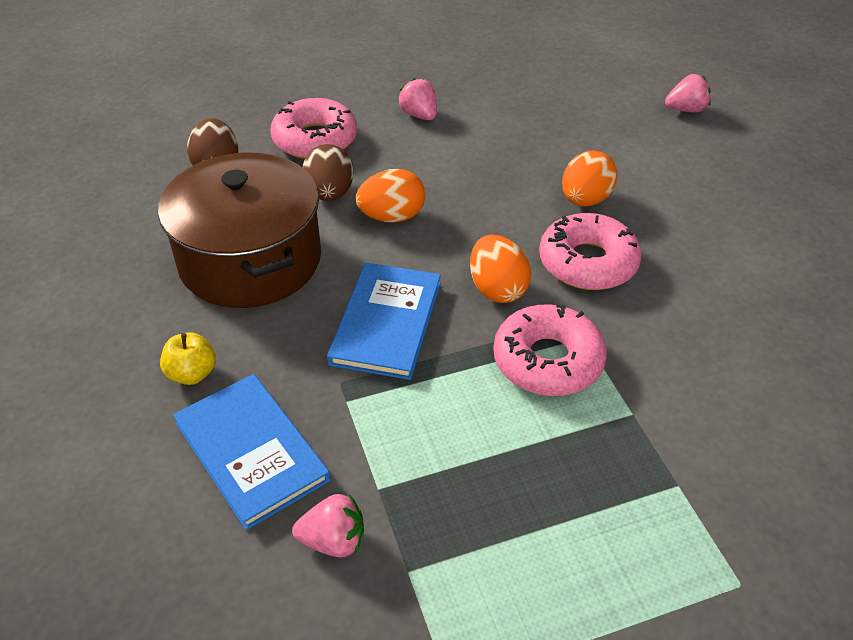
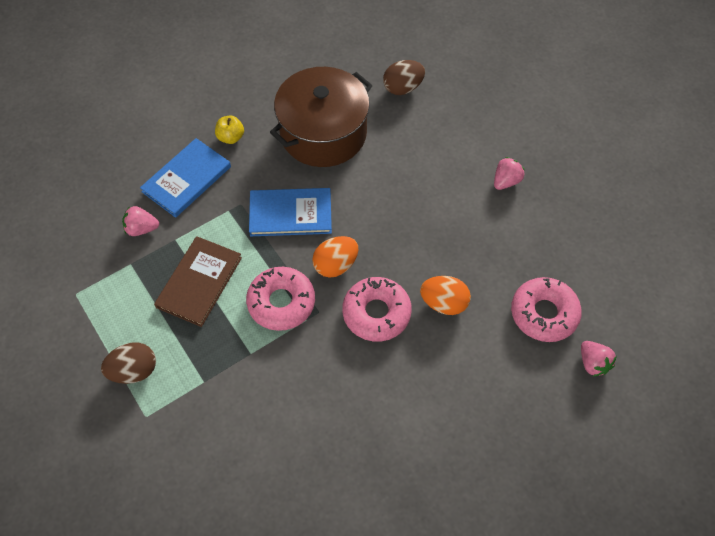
camera: 75 degrees right, 15 degrees up
pink donut [270,98,357,159] -> pink donut moved to [511,277,582,342]
pink strawberry [292,494,364,557] -> pink strawberry turned 105 degrees clockwise [122,206,159,236]
brown egg [302,144,354,201] -> brown egg moved to [101,342,156,384]
orange egg [356,169,426,222] -> none
none -> brown book [154,236,242,327]

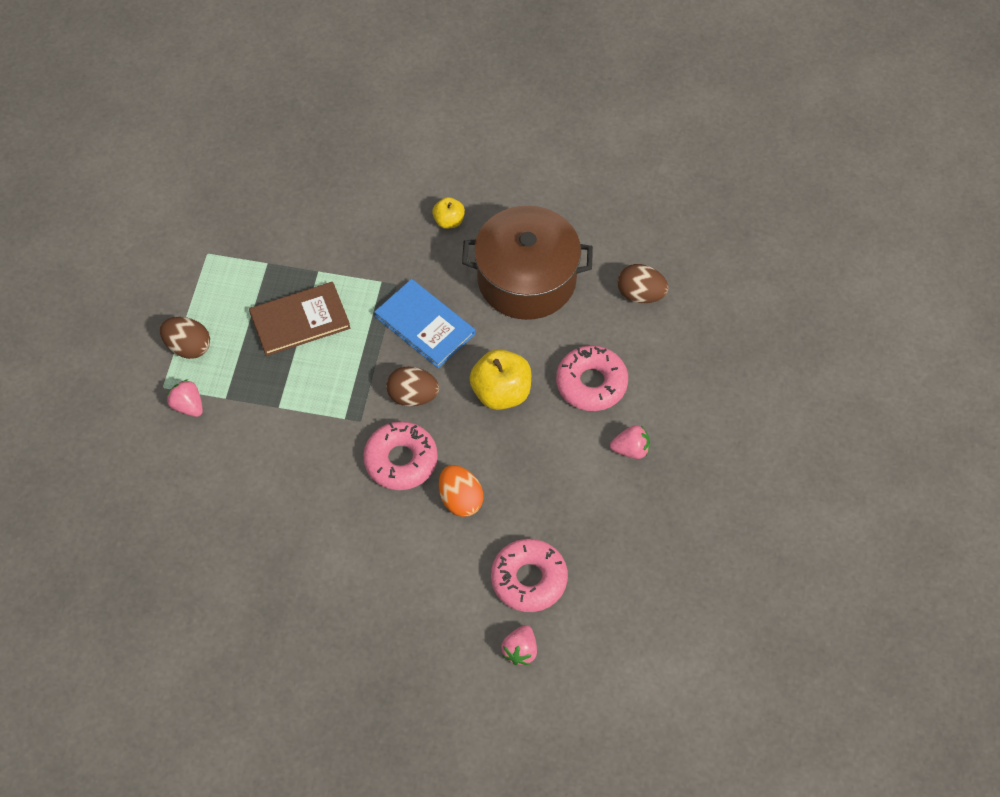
camera: 45 degrees right, 0 degrees up
pink strawberry [122,206,159,236] -> pink strawberry moved to [167,379,203,417]
blue book [140,138,231,218] -> none
pink donut [246,267,315,331] -> pink donut moved to [556,345,628,411]
orange egg [312,236,358,278] -> brown egg [386,366,439,407]
none -> yellow apple [469,349,531,410]

